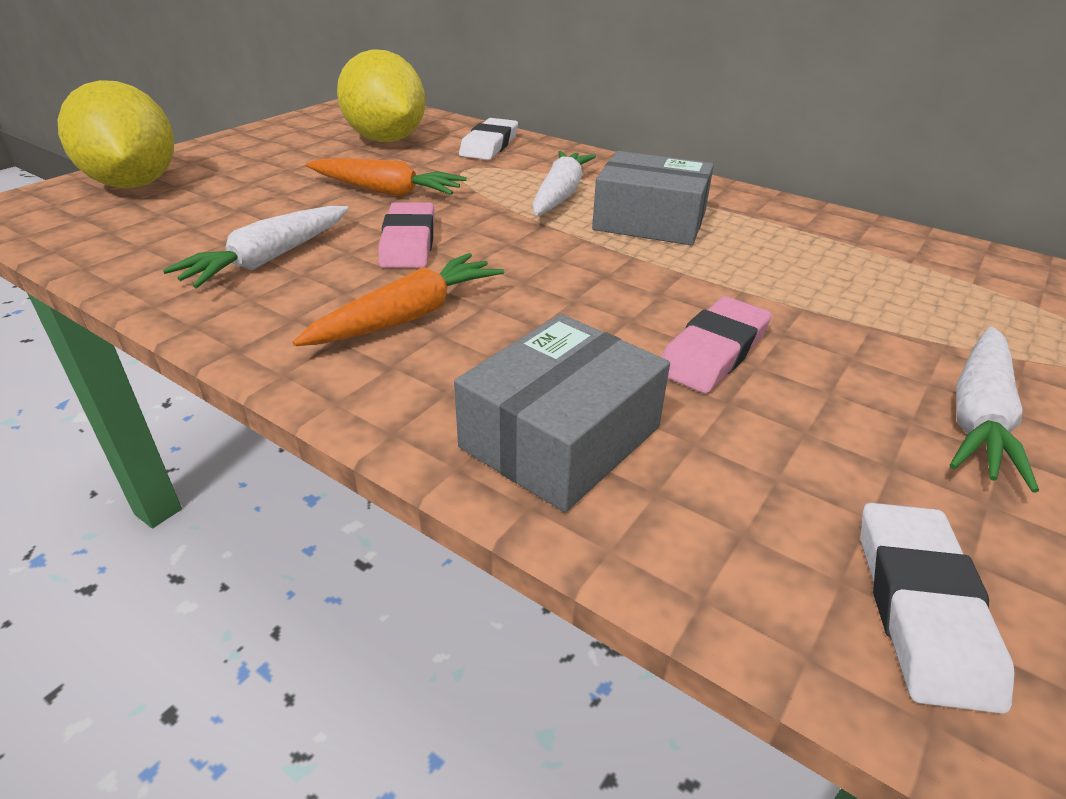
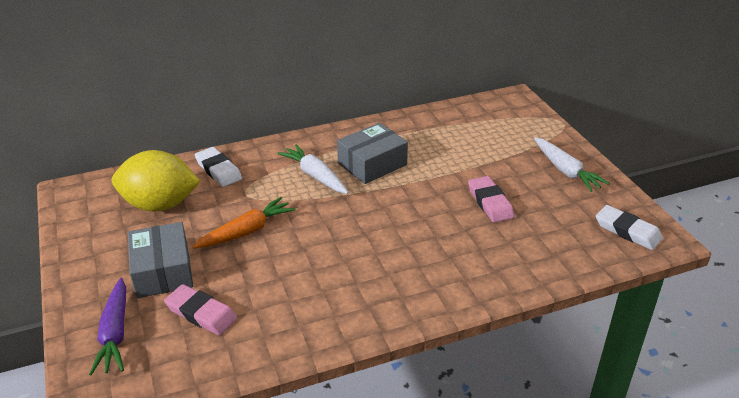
camera: 55 degrees left, 0 degrees up
yellow lemon [57,80,174,188] -> purple carrot [89,278,126,375]
white carrot [163,206,349,288] -> none
orange carrot [293,253,504,346] -> none
pink eraser [378,202,434,268] -> pink eraser moved to [164,284,237,335]
grey box [454,314,670,512] -> grey box moved to [128,222,193,298]

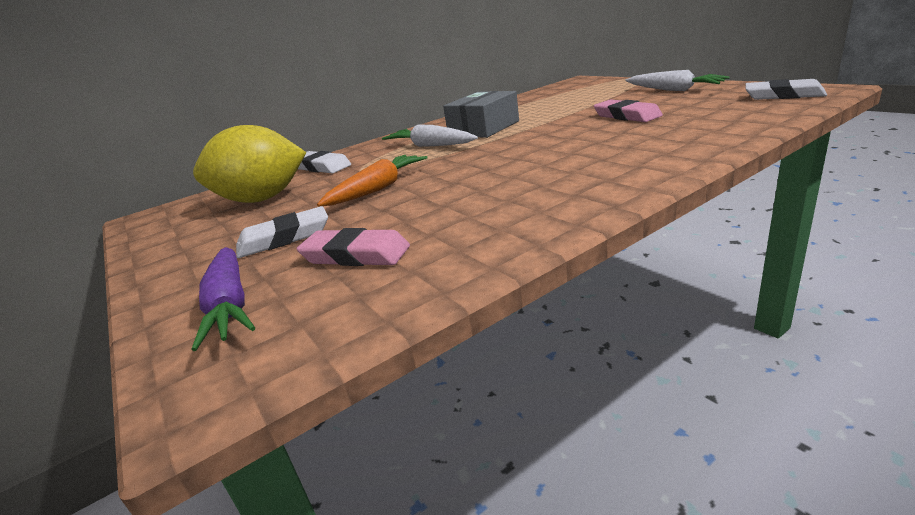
camera: 10 degrees left, 10 degrees down
grey box [128,222,193,298] -> white eraser [236,206,328,258]

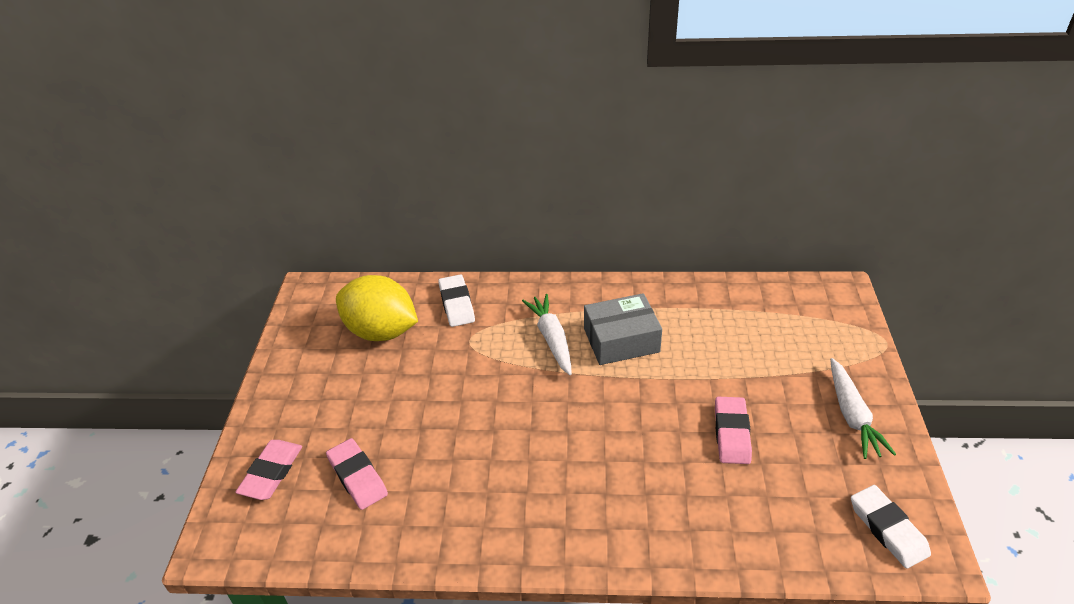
camera: 35 degrees right, 15 degrees up
purple carrot [191,247,255,351] -> pink eraser [235,440,302,500]
white eraser [236,206,328,258] -> none
orange carrot [317,155,428,207] -> none

